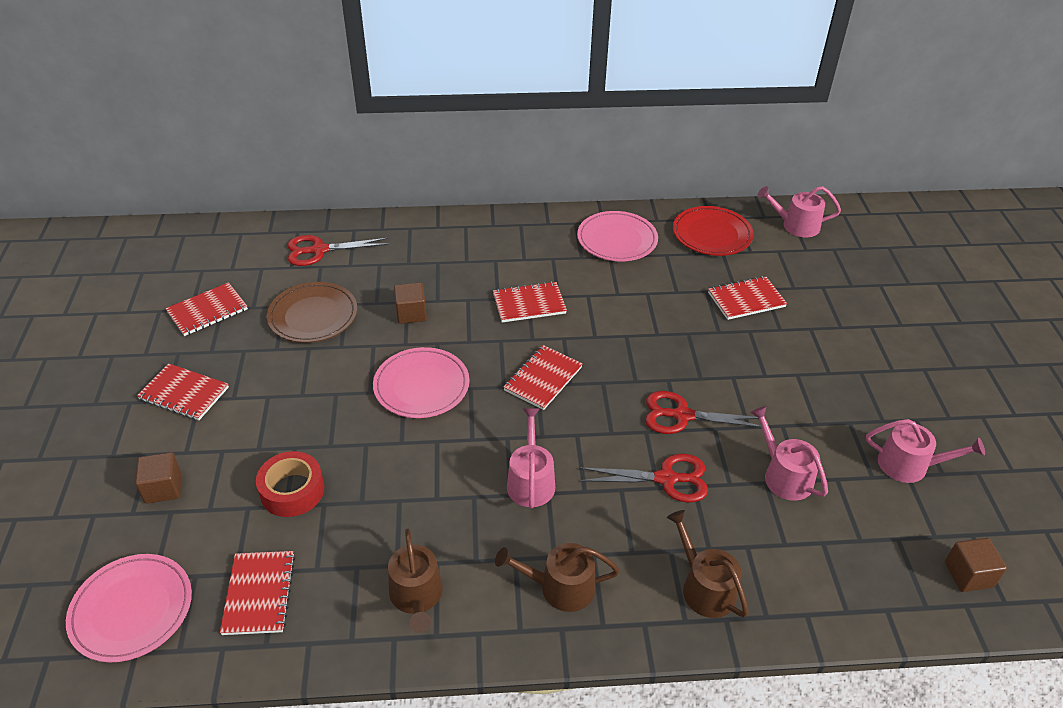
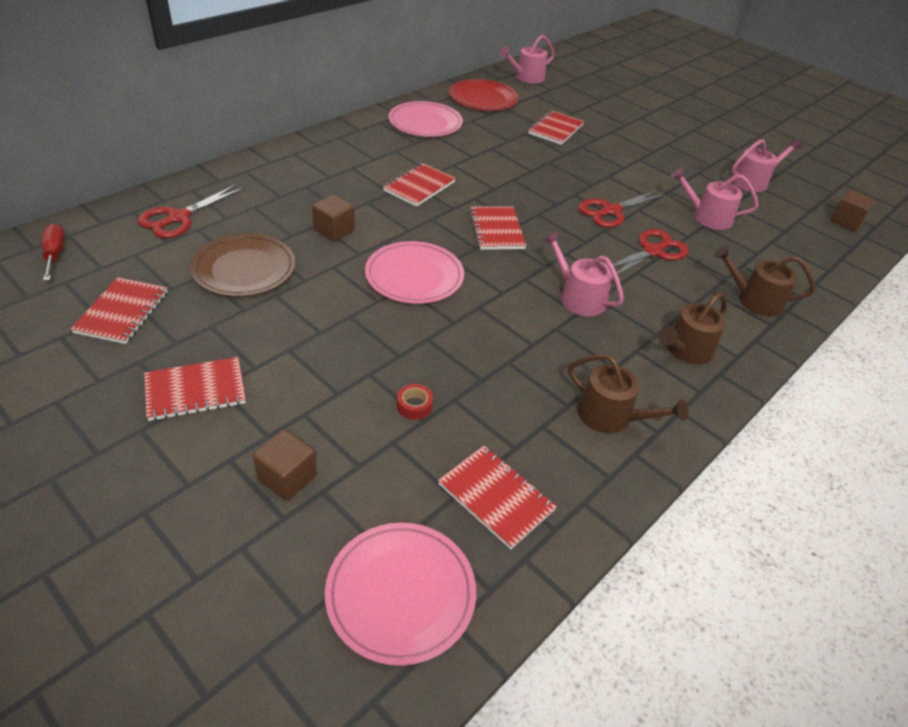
camera: 45 degrees left, 0 degrees up
red tape [256,451,324,517] -> red tape [397,384,433,420], size x0.50
none -> red screwdriver [42,224,65,281]

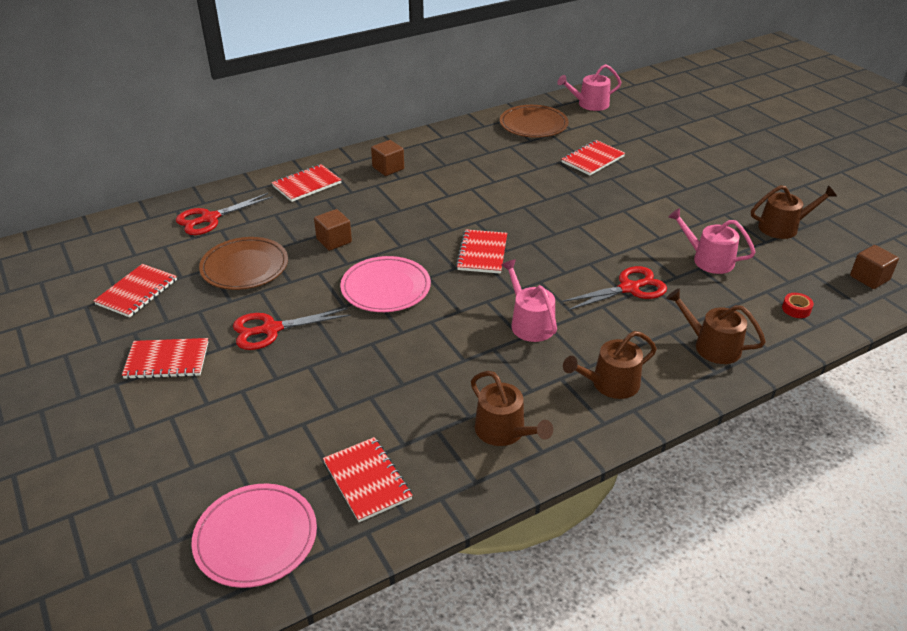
camera: 20 degrees right, 5 degrees down
red screwdriver [42,224,65,281] -> none
brown cube [253,429,317,501] -> brown cube moved to [371,140,404,176]
red notebook [383,163,456,207] -> red notebook moved to [272,164,342,202]
pink plate [388,101,463,137] -> none
red tape [397,384,433,420] -> red tape moved to [782,293,814,318]
red plate [450,79,519,111] -> brown plate [500,105,569,138]
red scissors [578,190,666,228] -> red scissors moved to [233,308,351,350]
pink watering can [731,138,802,192] -> brown watering can [751,185,837,239]

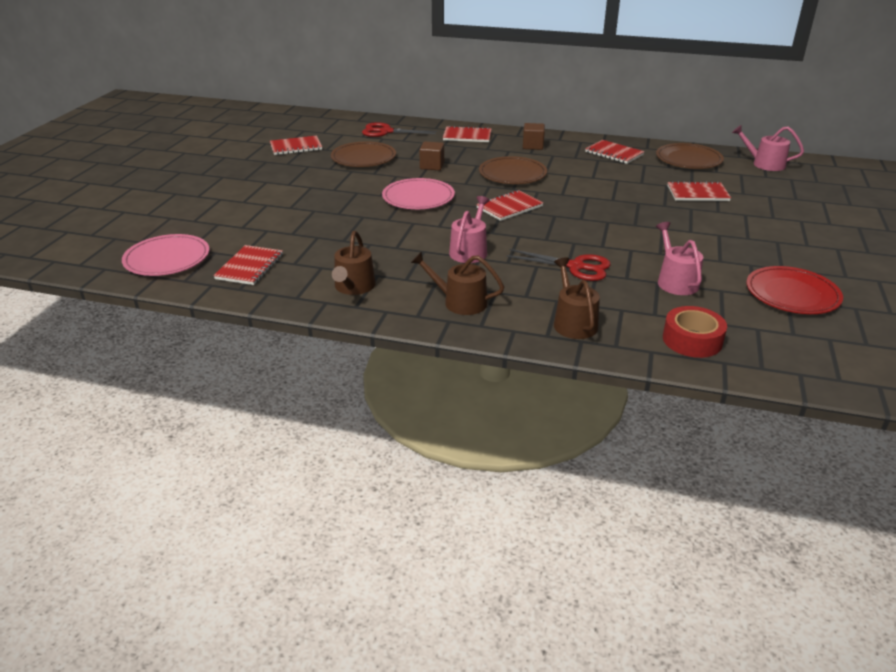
camera: 45 degrees right, 5 degrees down
red notebook [122,338,208,379] -> red notebook moved to [585,140,645,164]
red scissors [233,308,351,350] -> none
brown watering can [751,185,837,239] -> red plate [746,266,843,314]
red tape [782,293,814,318] -> red tape [663,306,727,358], size x1.98
brown cube [850,245,899,289] -> none
none -> brown plate [479,156,547,184]

